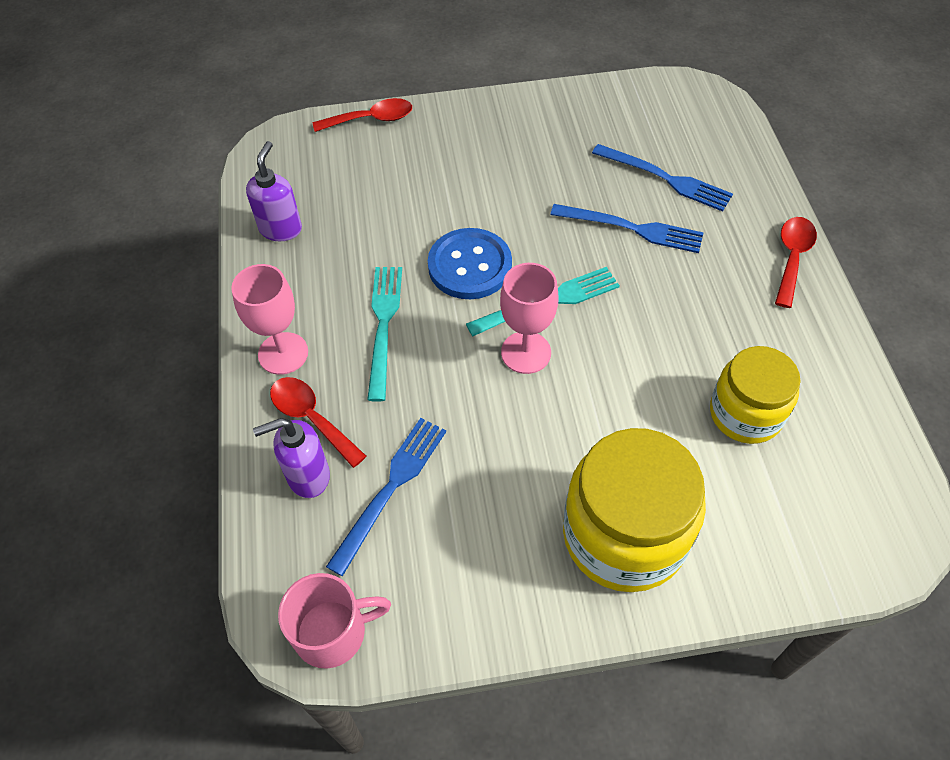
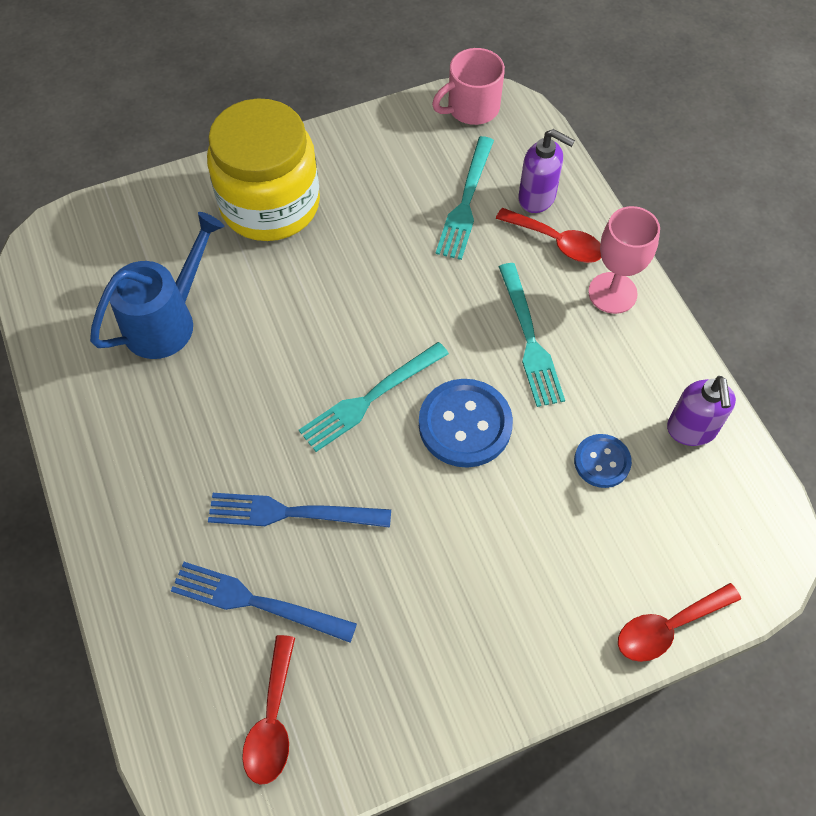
camera: 165 degrees right, 5 degrees up
purple soap dispenser [253,418,330,498] -> purple soap dispenser turned 60 degrees clockwise [518,129,575,213]
blue fork [326,418,446,576] -> turquoise fork [436,136,494,260]
pink goblet [500,263,558,374] -> none
yellow jar [710,346,801,444] -> blue watering can [90,212,224,359]
red spoon [775,217,817,308] -> red spoon moved to [242,635,295,785]
none -> blue button [574,434,632,488]

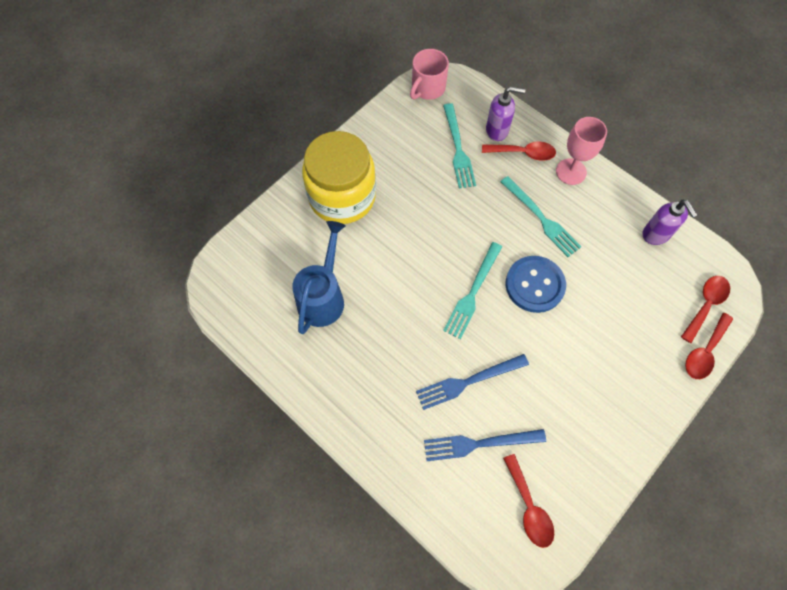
camera: 25 degrees left, 5 degrees up
blue button [574,434,632,488] -> none
none -> red spoon [681,276,730,343]

